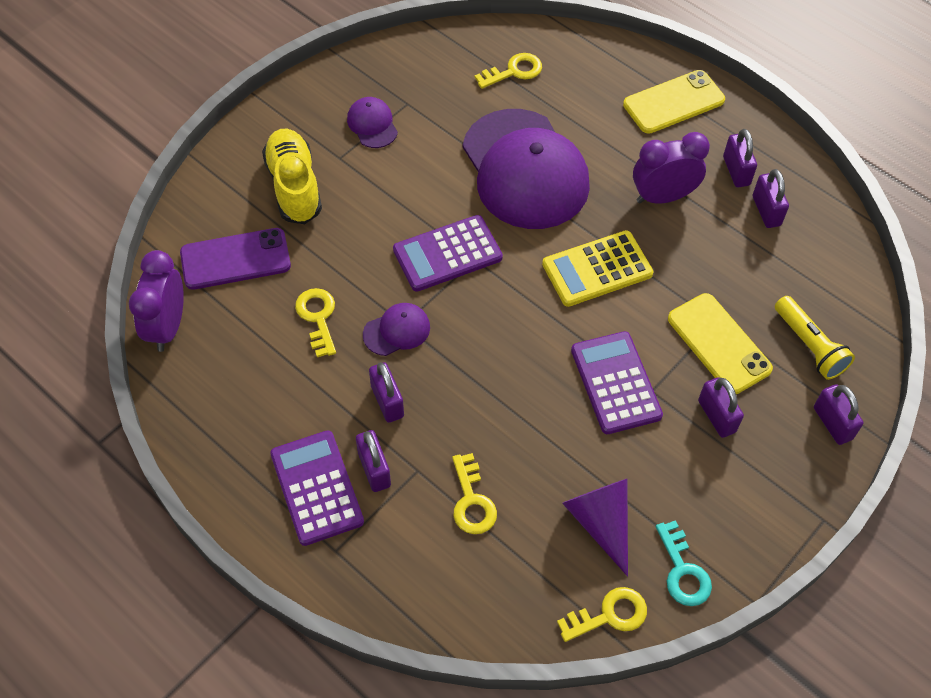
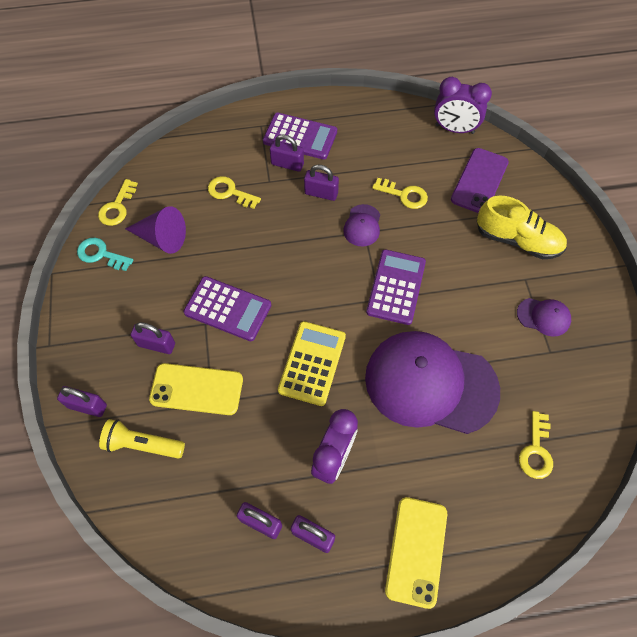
camera: 130 degrees right, 5 degrees up
purple clock [129,250,184,352] -> purple clock turned 150 degrees clockwise [434,77,492,134]

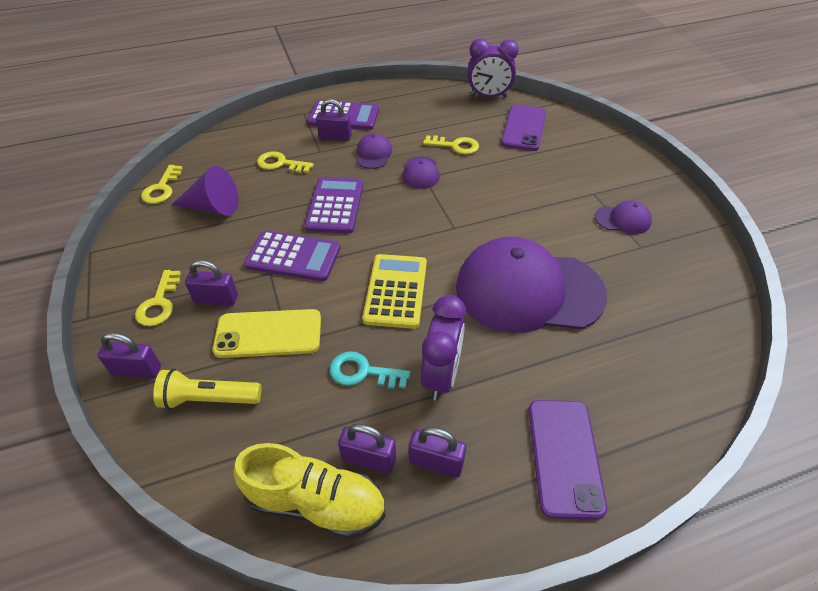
camera: 10 degrees left, 15 degrees down
turquoise key [77,238,133,271] -> turquoise key moved to [330,351,410,389]
purple padlock [304,164,339,201] -> purple cap [356,133,392,169]
purple calculator [366,249,426,325] -> purple calculator moved to [304,177,363,234]
yellow phone [385,497,447,609] -> purple phone [529,400,607,520]
yellow shoe [477,196,567,259] -> yellow shoe moved to [233,443,386,539]
yellow key [519,411,553,479] -> yellow key moved to [135,270,181,326]

